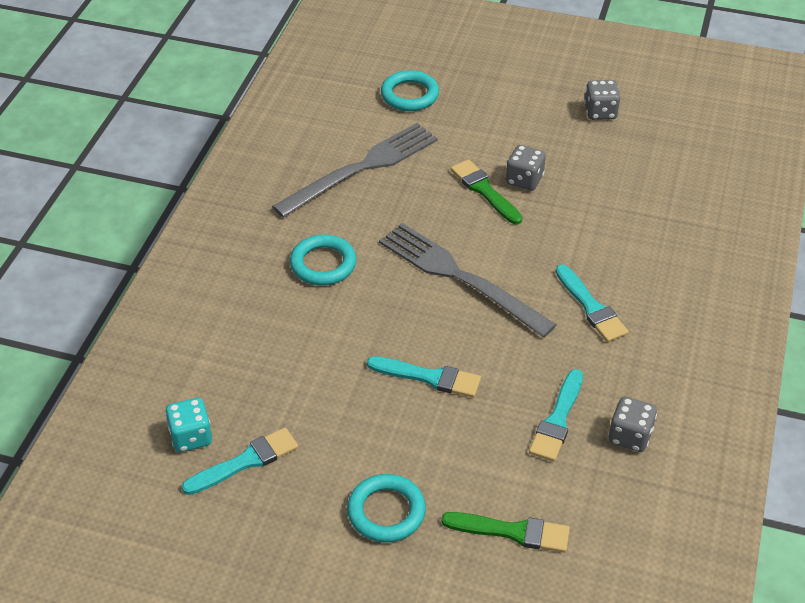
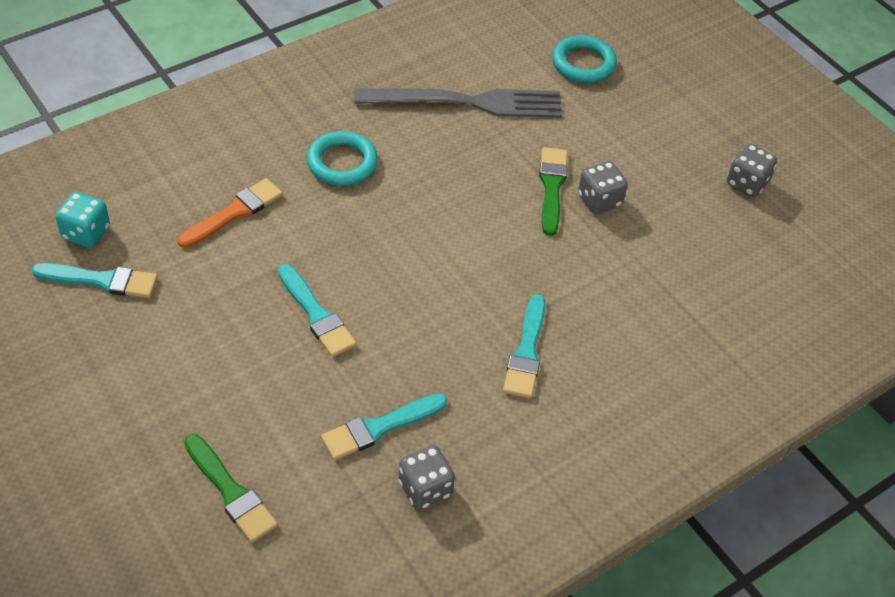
camera: 35 degrees right, 5 degrees up
turquoise ring [347,474,426,542] -> none
grey fork [379,223,557,338] -> none
none -> orange brush [177,178,283,248]

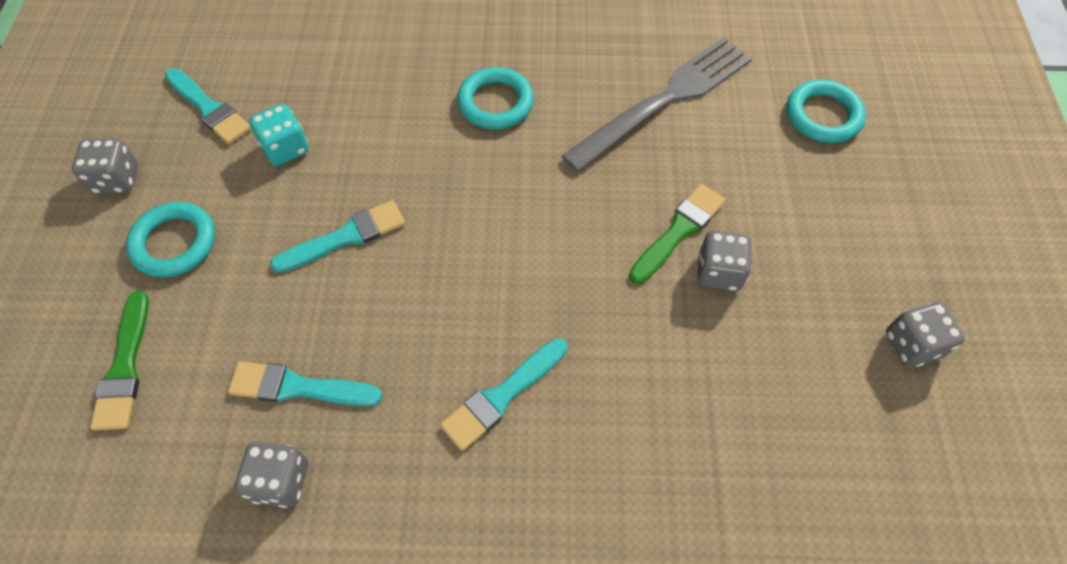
camera: 40 degrees right, 10 degrees up
turquoise dice [55,192,110,248] -> turquoise dice moved to [249,104,309,166]
orange brush [177,178,283,248] -> none
turquoise brush [278,264,357,357] -> turquoise brush turned 120 degrees counterclockwise [270,200,405,273]
grey fork [354,88,562,118] -> grey fork turned 75 degrees counterclockwise [562,37,752,172]
none -> grey dice [72,138,138,194]
none -> turquoise ring [126,202,215,278]

